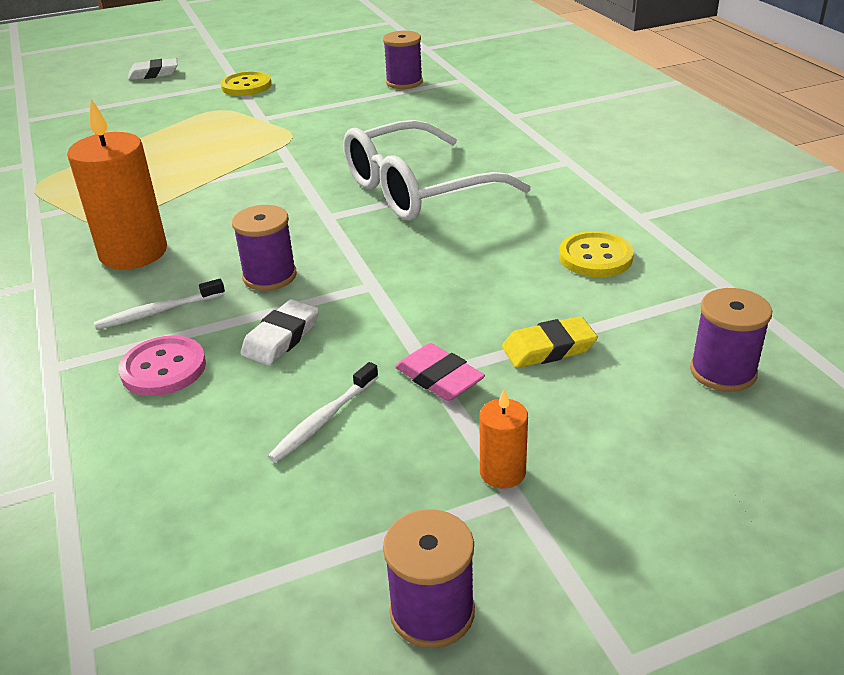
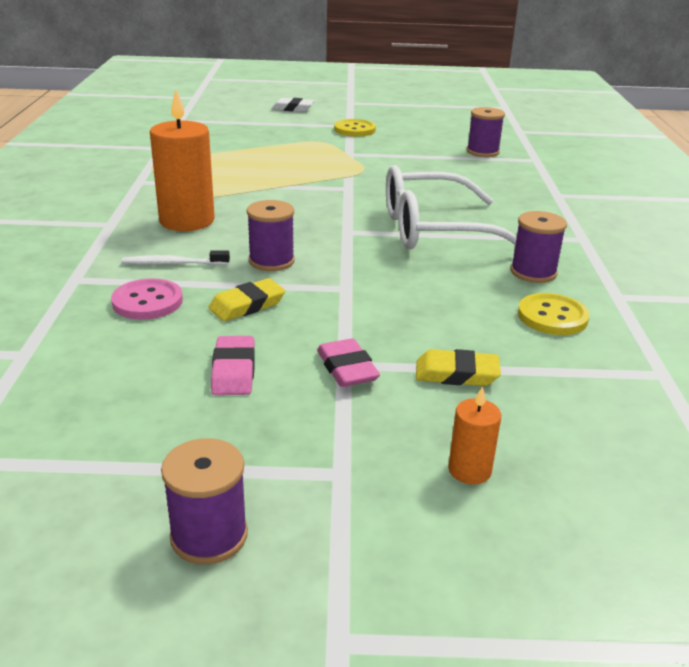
camera: 20 degrees right, 5 degrees down
white eraser [240,299,319,365] -> yellow eraser [208,278,285,321]
white toothbrush [268,362,378,463] -> pink eraser [211,336,255,395]
orange candle [480,389,528,489] -> orange candle moved to [448,386,501,484]
purple spool [690,288,772,392] -> purple spool moved to [510,211,567,283]

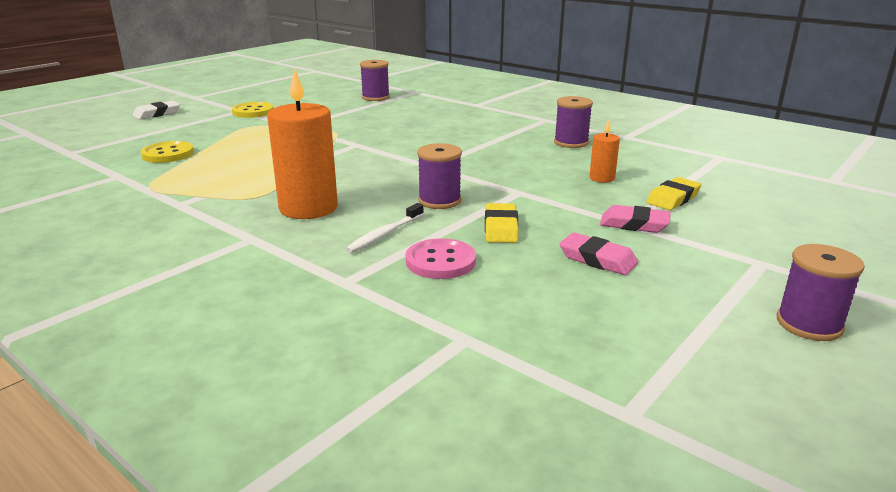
camera: 50 degrees left, 5 degrees down
white glasses [386,165,517,249] -> none
orange candle [448,386,501,484] -> orange candle moved to [589,120,620,183]
yellow button [518,293,590,335] -> yellow button moved to [141,141,194,163]

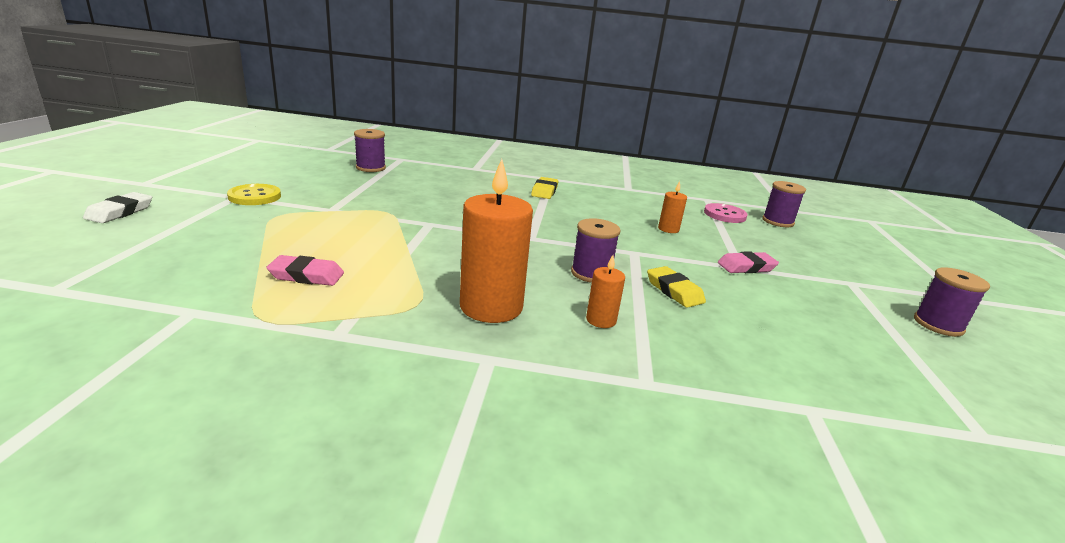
camera: 35 degrees left, 0 degrees up
yellow button [141,141,194,163] -> none
white toothbrush [345,203,424,253] -> orange candle [586,255,625,328]
pink button [406,238,476,279] -> pink button moved to [704,203,748,223]
purple spool [554,96,593,148] -> purple spool moved to [762,181,806,227]
pink eraser [560,233,638,275] -> pink eraser moved to [266,255,344,286]
yellow eraser [646,177,701,210] -> yellow eraser moved to [531,177,559,199]

